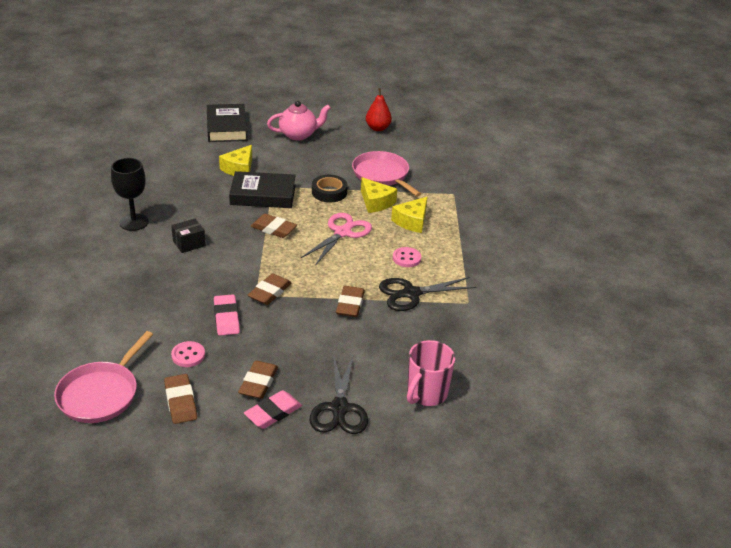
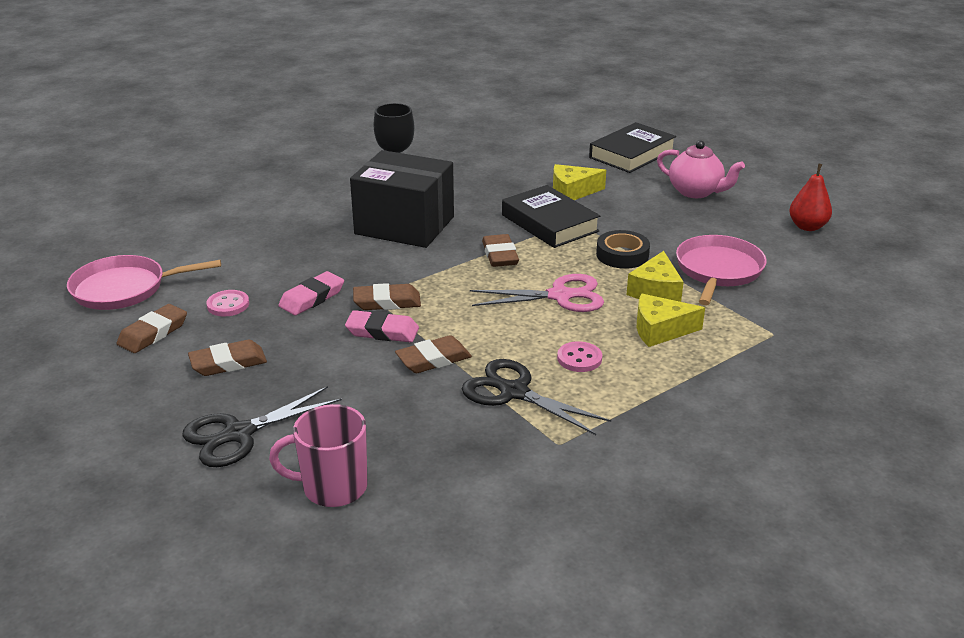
camera: 55 degrees right, 5 degrees down
black box [171,219,206,253] -> black box [350,150,454,248], size x2.40
pink eraser [244,390,302,429] -> pink eraser moved to [345,310,419,342]

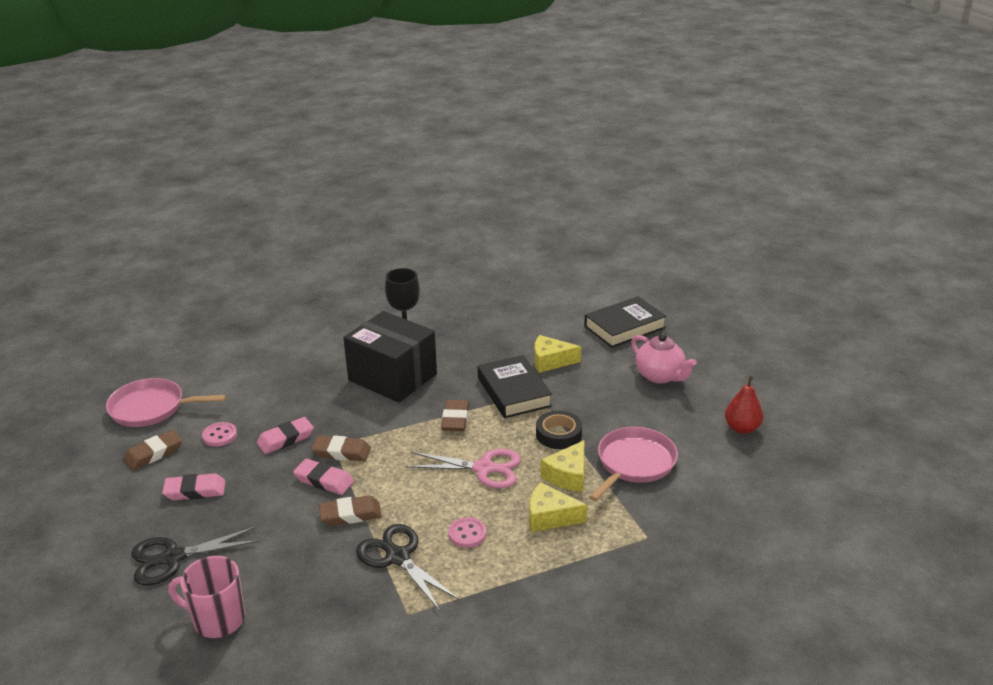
camera: 15 degrees right, 0 degrees up
brown eraser [188,340,267,376] -> pink eraser [162,473,225,500]

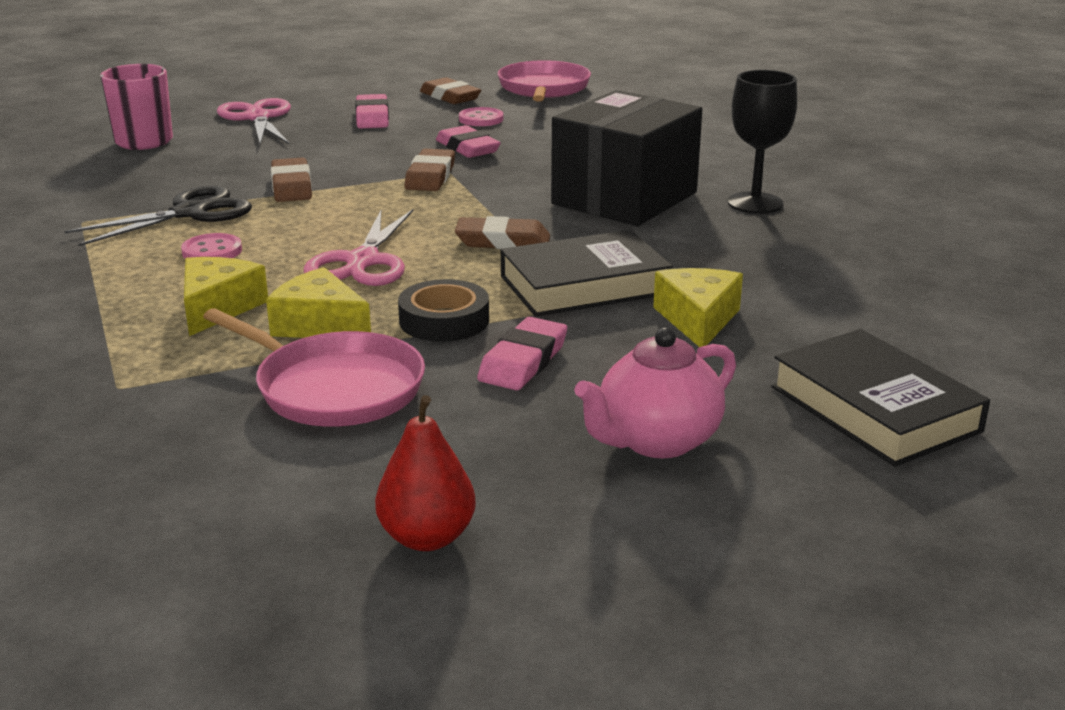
camera: 90 degrees right, 5 degrees down
black scissors [131,526,261,585] -> pink scissors [217,98,291,145]
pink eraser [293,459,354,495] -> pink eraser moved to [477,317,567,390]

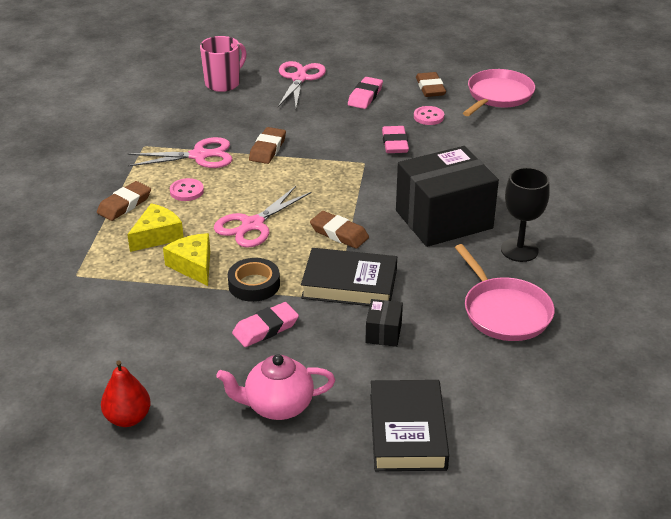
camera: 30 degrees right, 10 degrees up
black scissors [65,185,252,246] -> pink scissors [127,137,233,168]
pink pan [203,308,425,427] -> pink pan moved to [455,244,555,341]
brown eraser [405,148,455,191] -> brown eraser moved to [97,181,151,221]
yellow cheese [653,268,743,347] -> black box [365,299,403,347]

